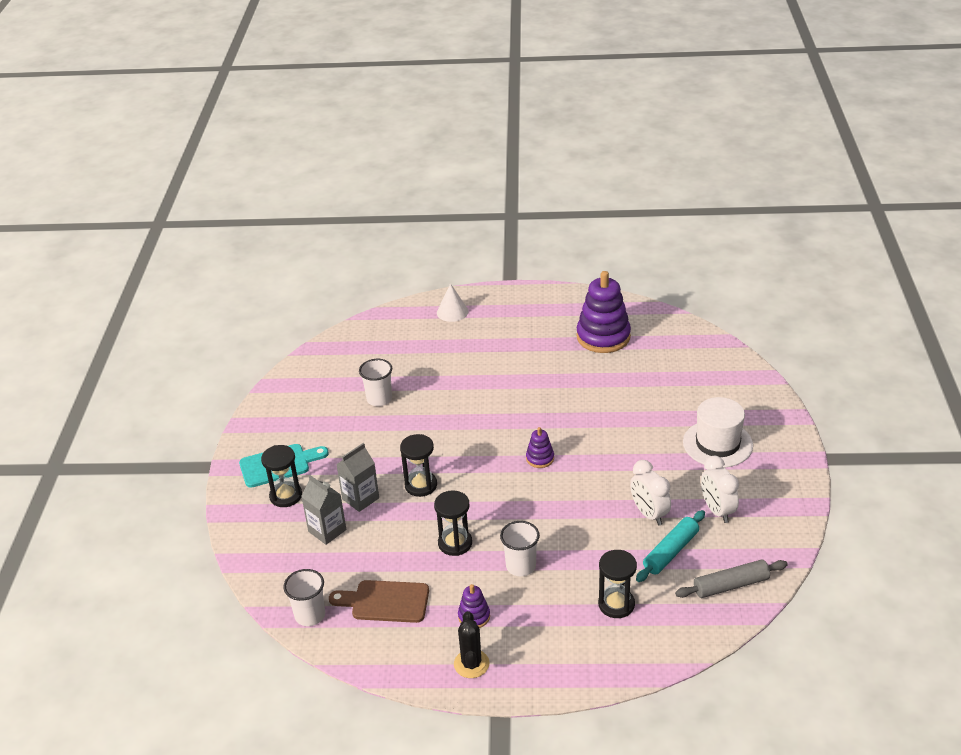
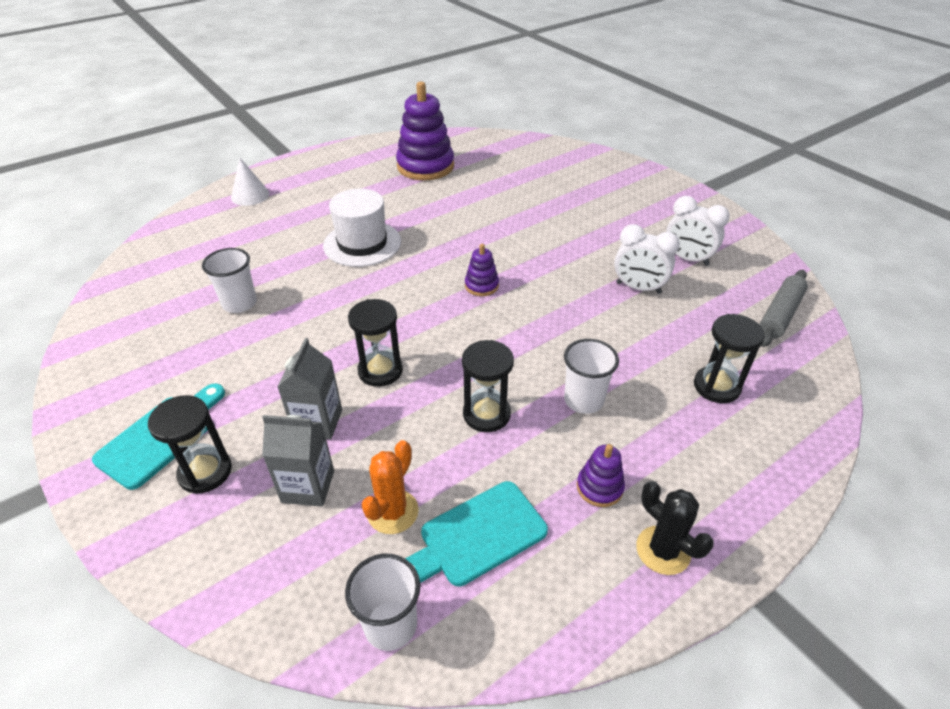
camera: 40 degrees left, 5 degrees up
brown cutting board [329,580,429,623] -> turquoise cutting board [405,481,548,586]
turquoise rolling pin [636,510,705,582] -> none
white hat [683,397,753,468] -> white hat moved to [323,189,401,267]
none -> orange cactus [362,440,419,534]

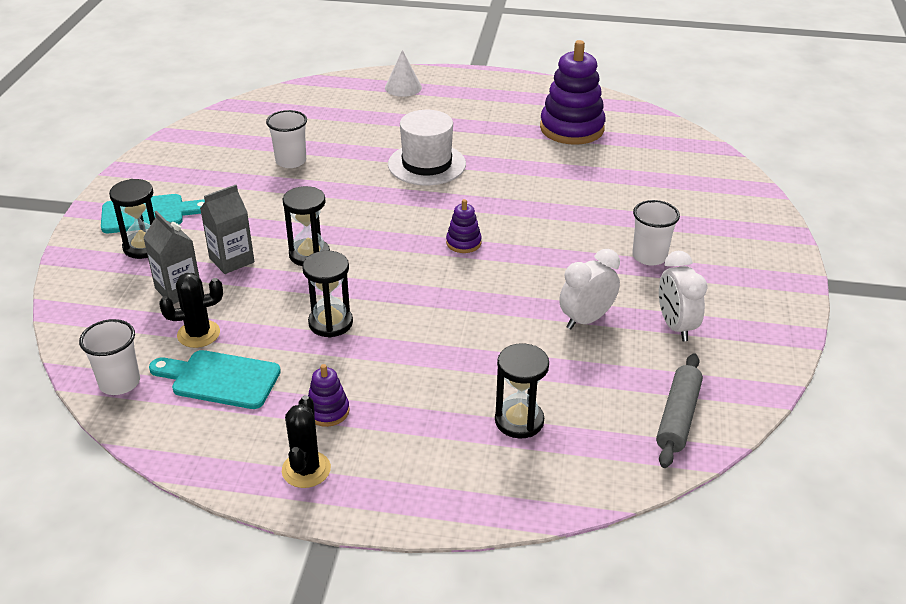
camera: 45 degrees right, 5 degrees down
orange cactus [362,440,419,534] -> black cactus [159,273,223,348]
white cup [564,339,619,414] -> white cup moved to [632,200,680,266]
white clock [614,224,680,294] -> white clock turned 75 degrees clockwise [559,249,620,329]
grey rolling pin [759,270,808,347] -> grey rolling pin turned 60 degrees counterclockwise [656,354,703,468]

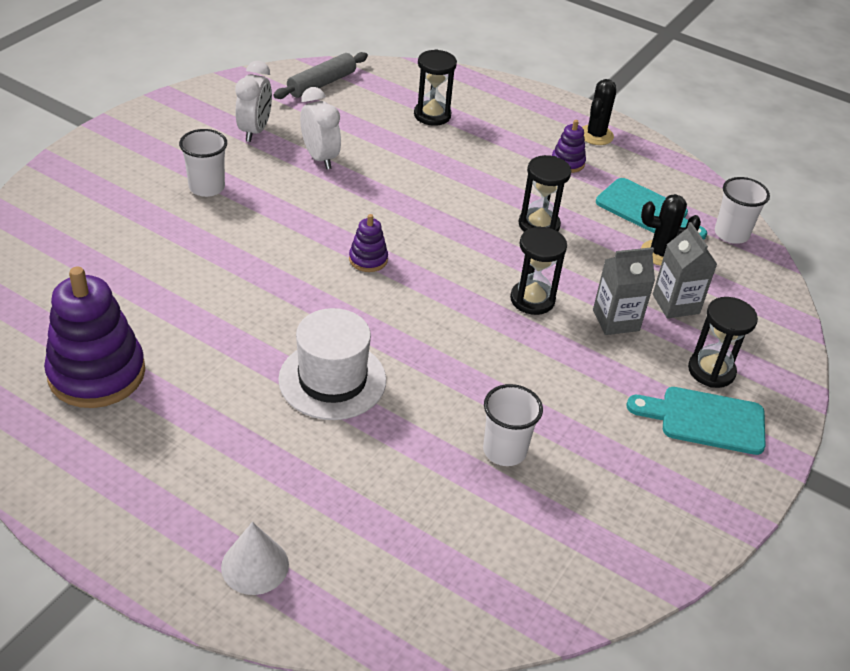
camera: 160 degrees left, 5 degrees up
white clock [559,249,620,329] -> white clock turned 105 degrees counterclockwise [300,87,341,169]

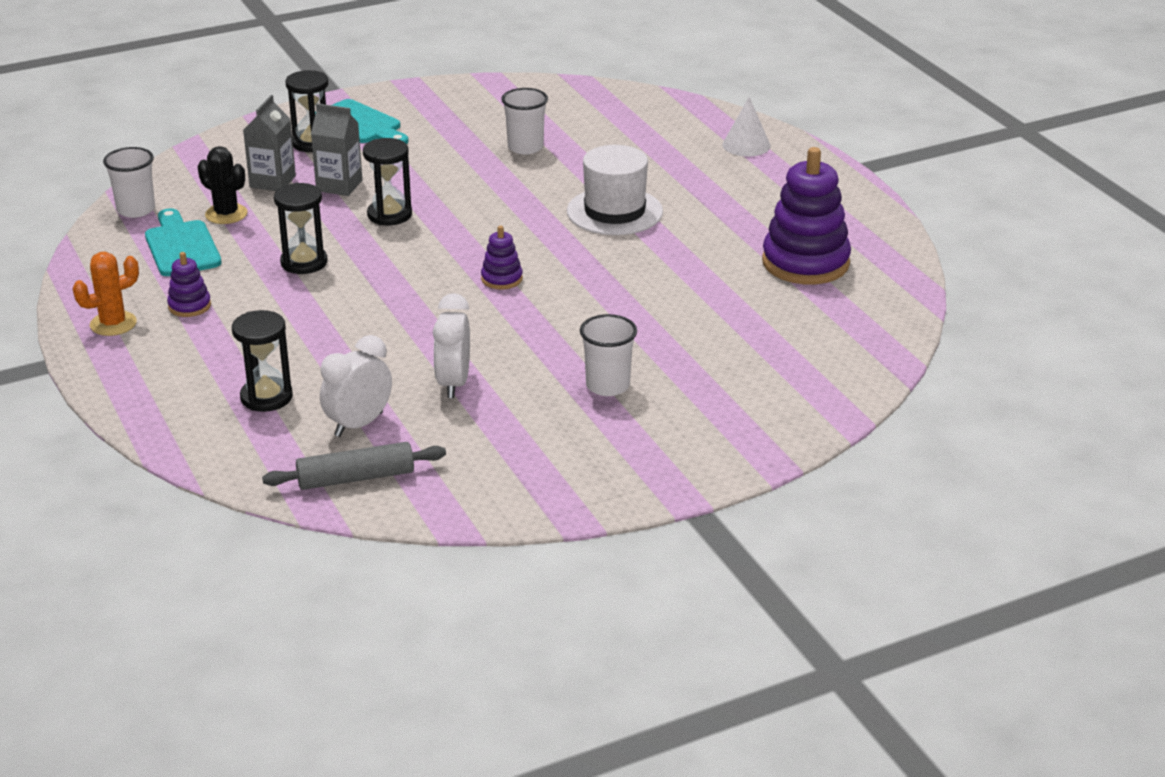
camera: 145 degrees left, 10 degrees down
white clock [235,61,272,142] -> white clock moved to [320,335,392,437]
black cactus [582,79,616,145] -> orange cactus [73,252,139,336]

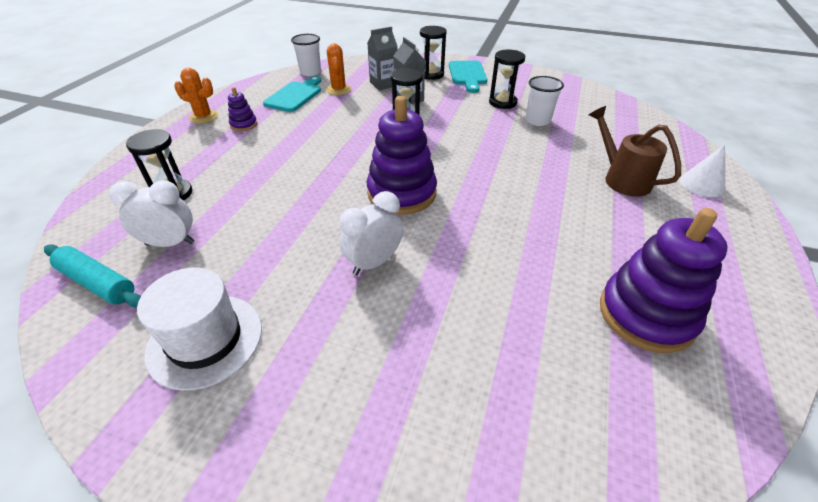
camera: 45 degrees right, 10 degrees up
black cactus [198,146,248,224] -> orange cactus [326,43,351,95]
grey rolling pin [262,442,446,490] -> turquoise rolling pin [44,244,141,308]
black hourglass [274,183,328,274] -> black hourglass moved to [489,50,525,109]
white clock [433,293,470,398] -> white clock moved to [339,191,403,275]
purple stacking toy [481,226,523,290] -> purple stacking toy [367,96,437,215], size x2.14
white hat [567,145,663,235] -> white hat moved to [137,267,262,391]
white cup [580,314,637,396] -> none
none -> brown watering can [589,106,681,196]

